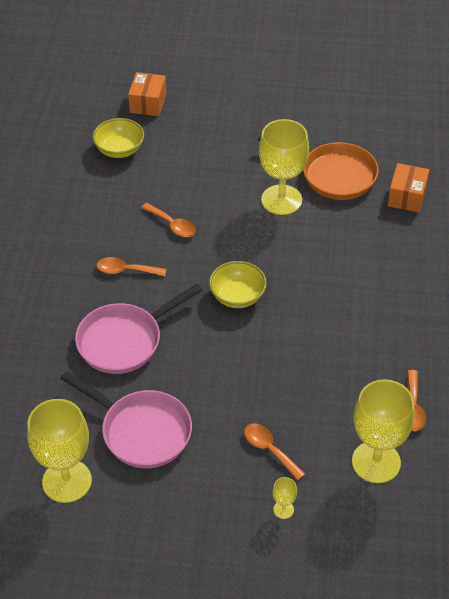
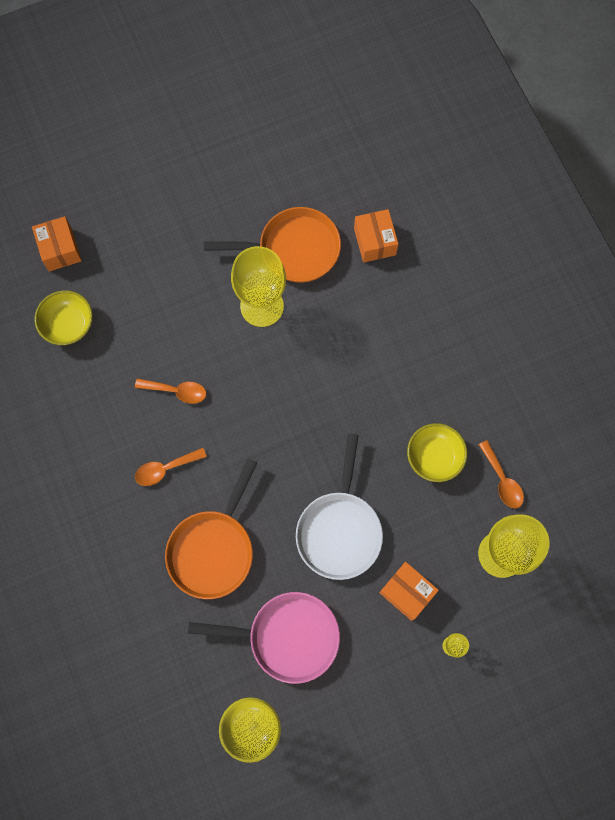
camera: 30 degrees left, 25 degrees up
pink pan [75,284,203,374] -> orange pan [165,458,258,599]
yellow bowl [209,261,267,308] -> yellow bowl moved to [407,423,467,482]
orange spoon [244,423,305,480] -> orange box [379,562,439,621]
none -> white pan [296,433,383,580]

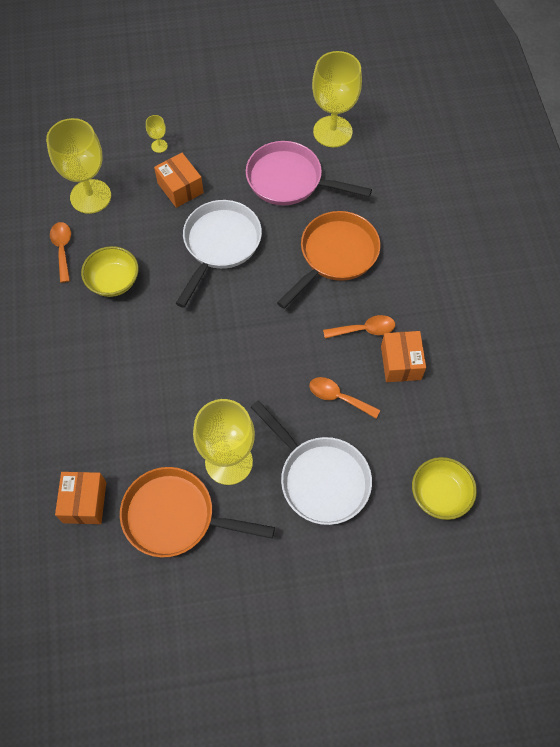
camera: 165 degrees left, 10 degrees down
orange box [32,216,82,272] -> orange box moved to [381,331,426,382]
none -> white pan [251,400,372,525]

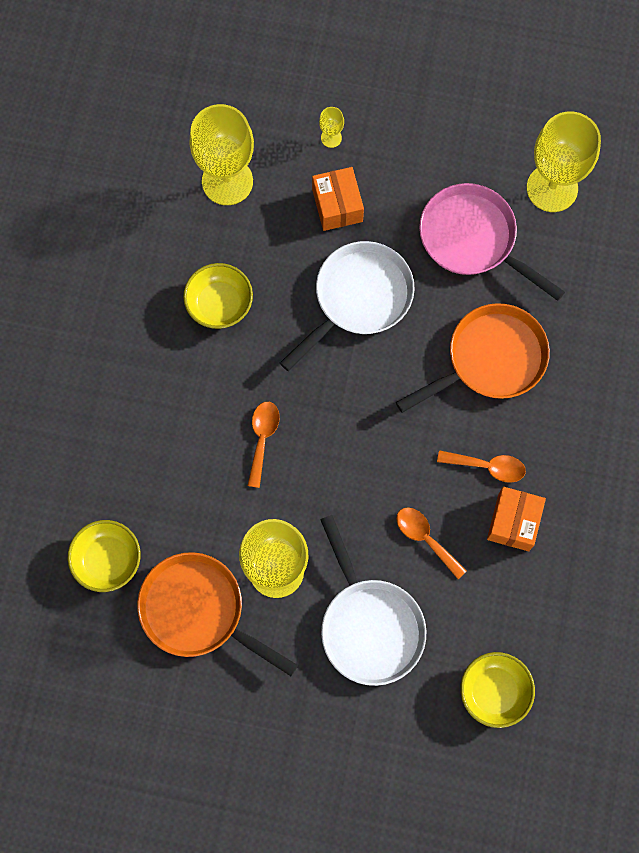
camera: 20 degrees right, 10 degrees up
orange spoon [50,222,71,283] -> orange spoon moved to [247,402,280,488]
orange box [55,472,106,524] -> yellow bowl [68,520,141,592]

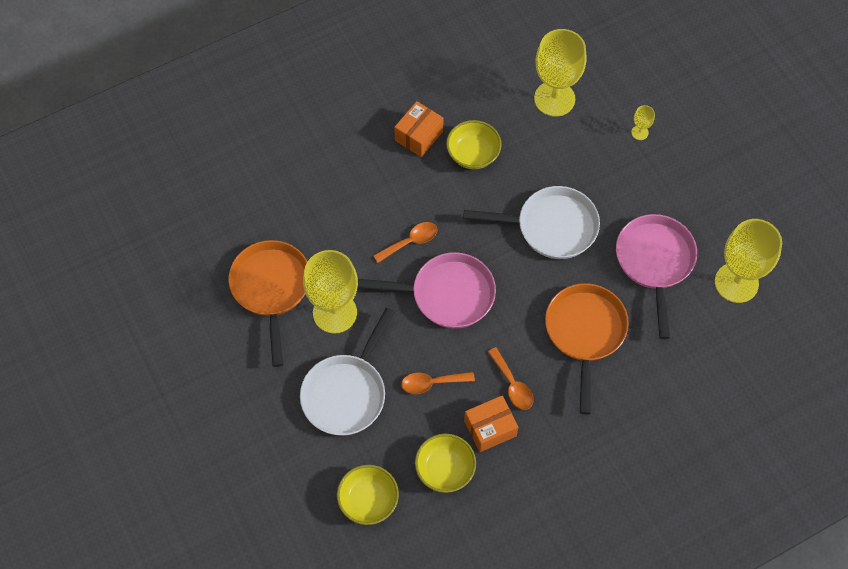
camera: 50 degrees right, 10 degrees down
yellow bowl [68,520,141,592] -> yellow bowl moved to [415,434,476,493]
orange box [312,167,364,231] -> orange box moved to [394,101,444,157]
orange pan [396,303,550,413] -> orange pan turned 105 degrees counterclockwise [545,283,629,415]
orange spoon [396,507,467,579] -> orange spoon turned 105 degrees counterclockwise [401,372,475,394]
none -> pink pan [357,252,496,329]

